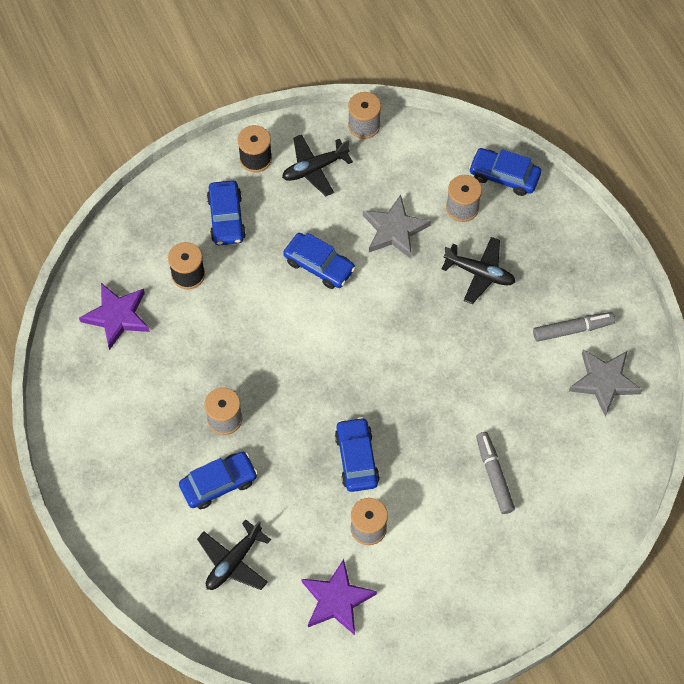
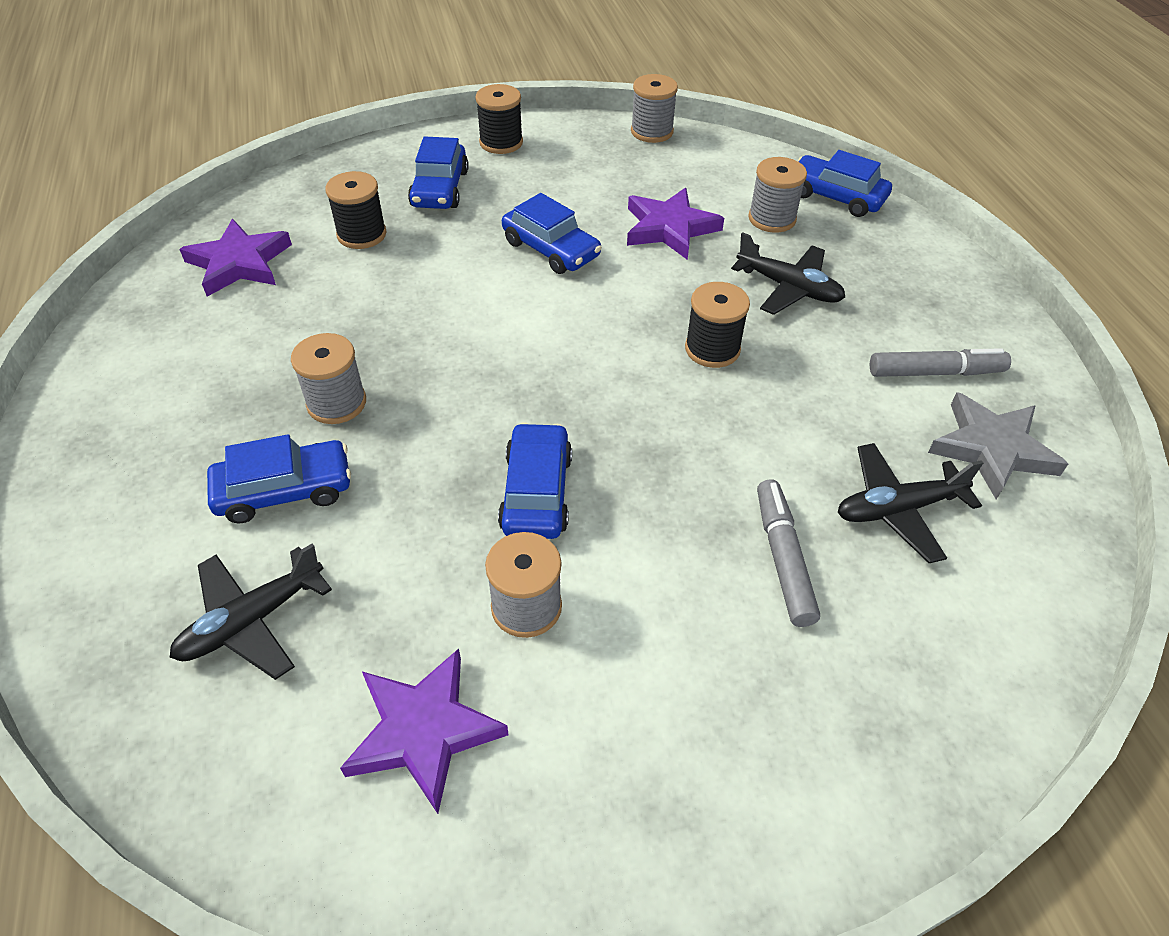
camera: 10 degrees right, 15 degrees down
black plane [282,134,353,196] -> black plane moved to [838,443,983,563]
grey star [363,195,431,259] -> purple star [627,188,724,260]
none -> black spool [685,282,750,368]

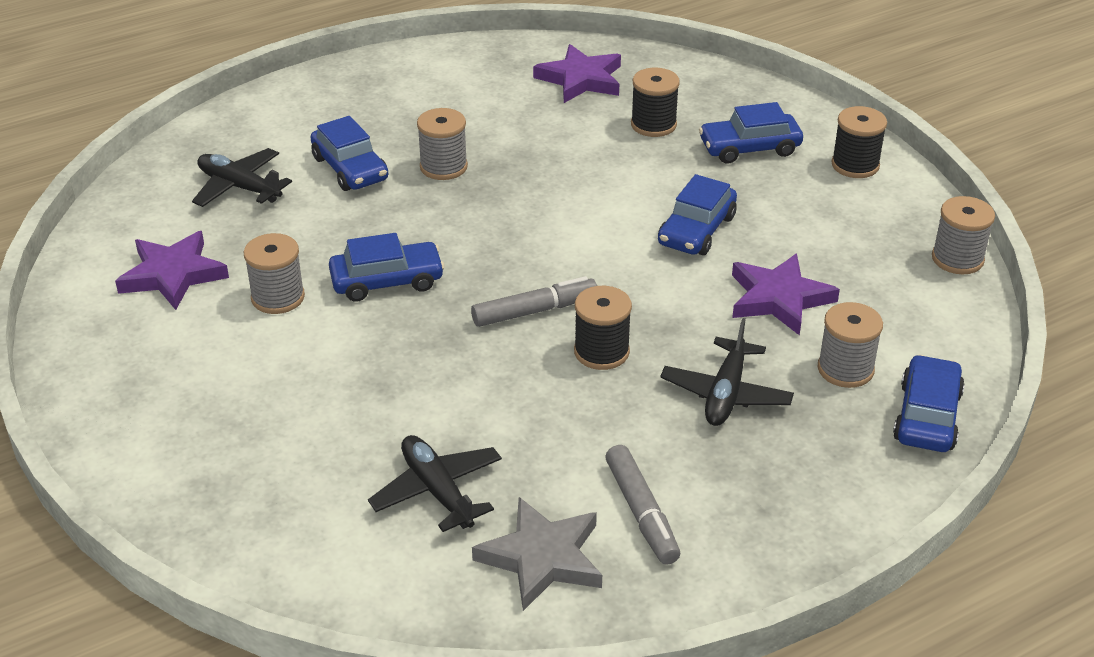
camera: 75 degrees right, 10 degrees down
grey marker [757,479,820,627] -> grey marker moved to [471,276,597,327]

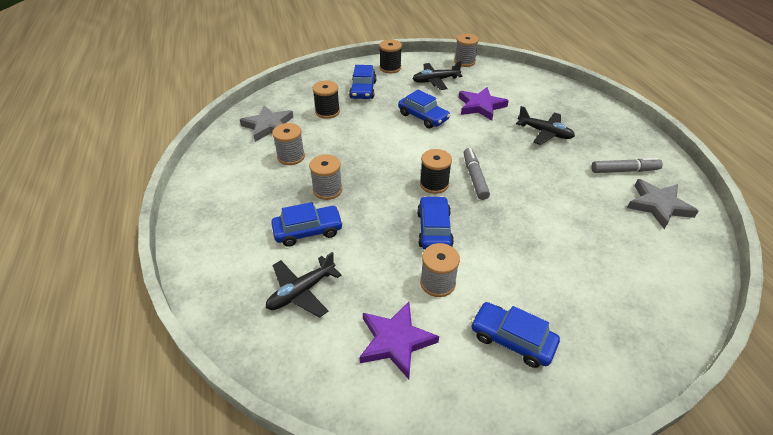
camera: 75 degrees left, 5 degrees up
black plane [368,435,502,532] -> black plane moved to [412,60,463,90]
purple star [533,44,621,103] -> grey star [240,106,293,142]
black spool [574,286,632,370] -> black spool moved to [420,149,452,194]
grey spool [817,302,883,388] -> grey spool moved to [272,123,305,165]
blue car [893,355,965,452] -> blue car moved to [471,302,560,368]

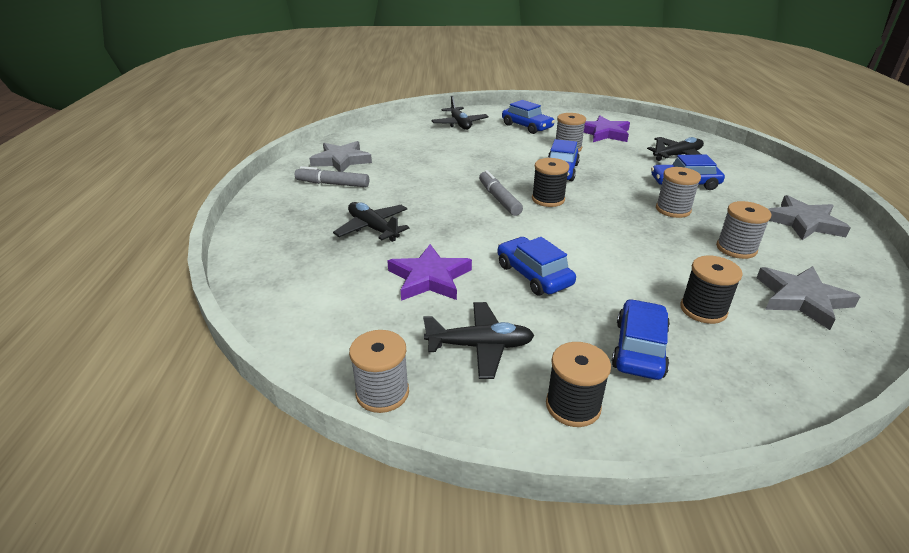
camera: 165 degrees left, 10 degrees down
grey marker [464,148,490,200] -> grey marker turned 150 degrees clockwise [479,170,523,216]
none -> black plane [431,96,489,130]
none -> grey star [768,195,851,240]

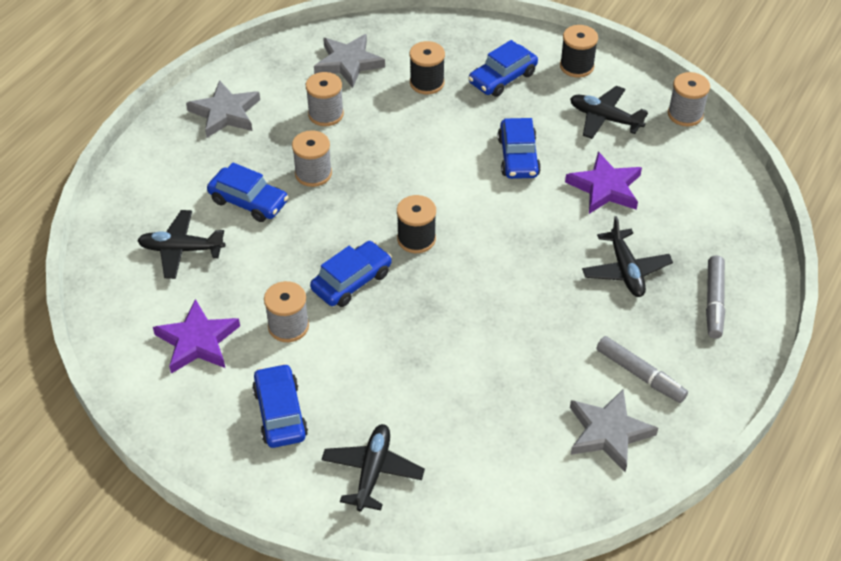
camera: 150 degrees left, 15 degrees up
grey marker [479,170,523,216] -> grey marker moved to [706,256,725,339]

